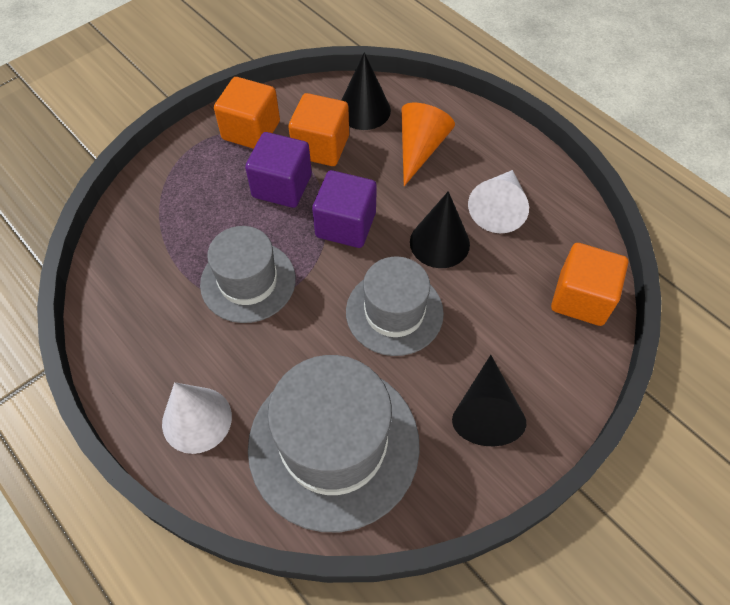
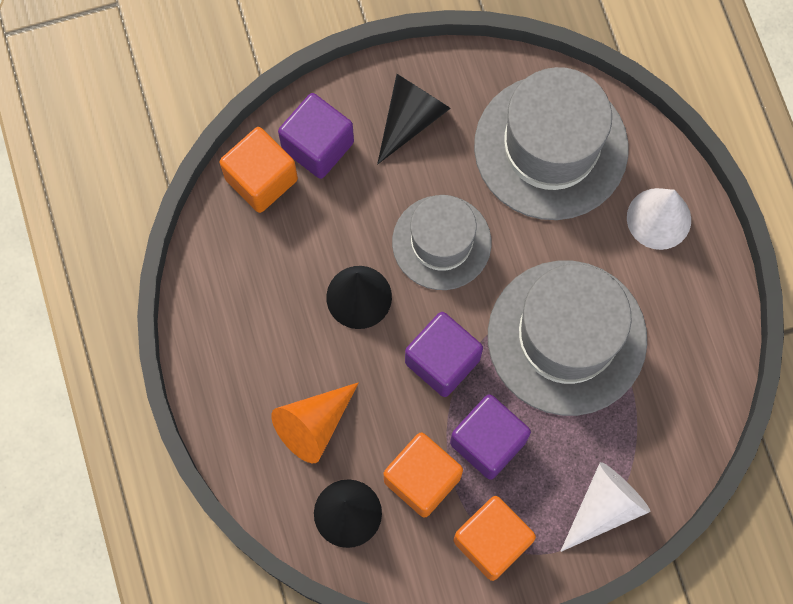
camera: 155 degrees left, 15 degrees up
grey hat [200,226,296,323] -> grey hat [488,261,647,416], size x1.58
white cone [468,170,529,233] -> white cone moved to [560,462,650,552]
none -> purple cube [278,93,354,179]

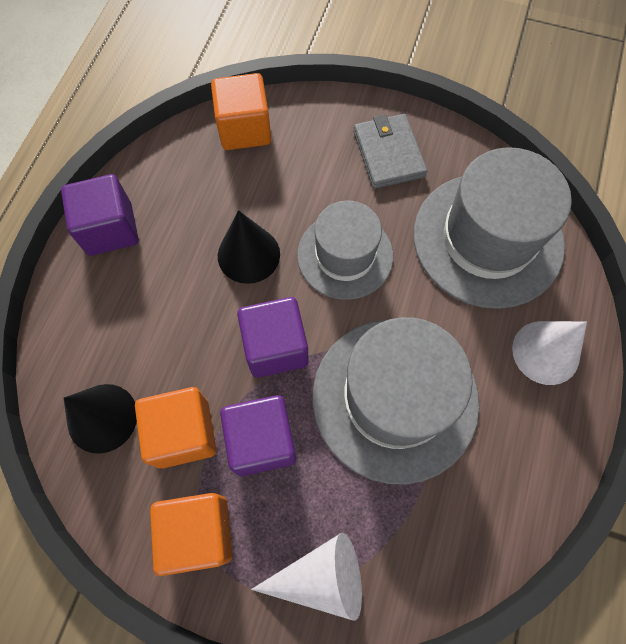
camera: 35 degrees right, 5 degrees down
orange cone [271,382,359,463] -> none
purple cube [278,93,354,179] -> purple cube moved to [61,174,139,256]
black cone [377,74,451,164] -> grey wallet [353,114,428,189]

